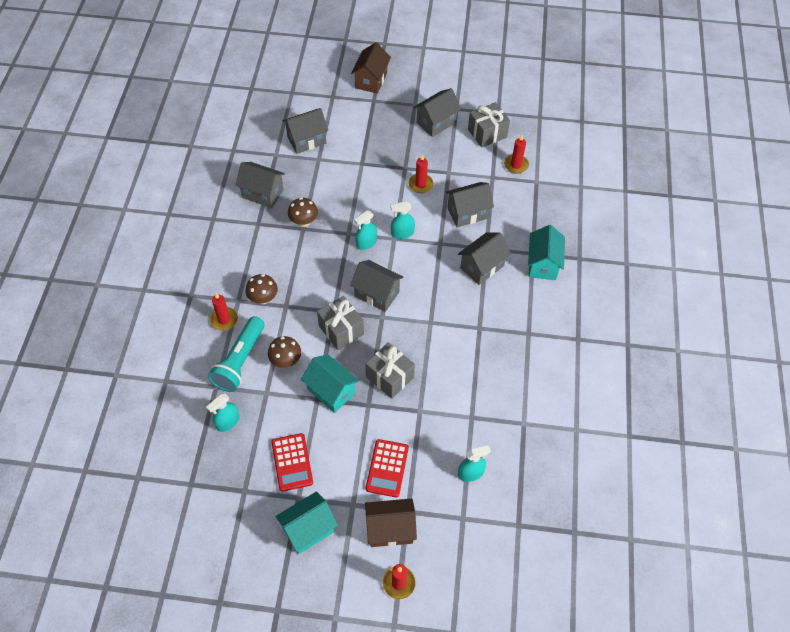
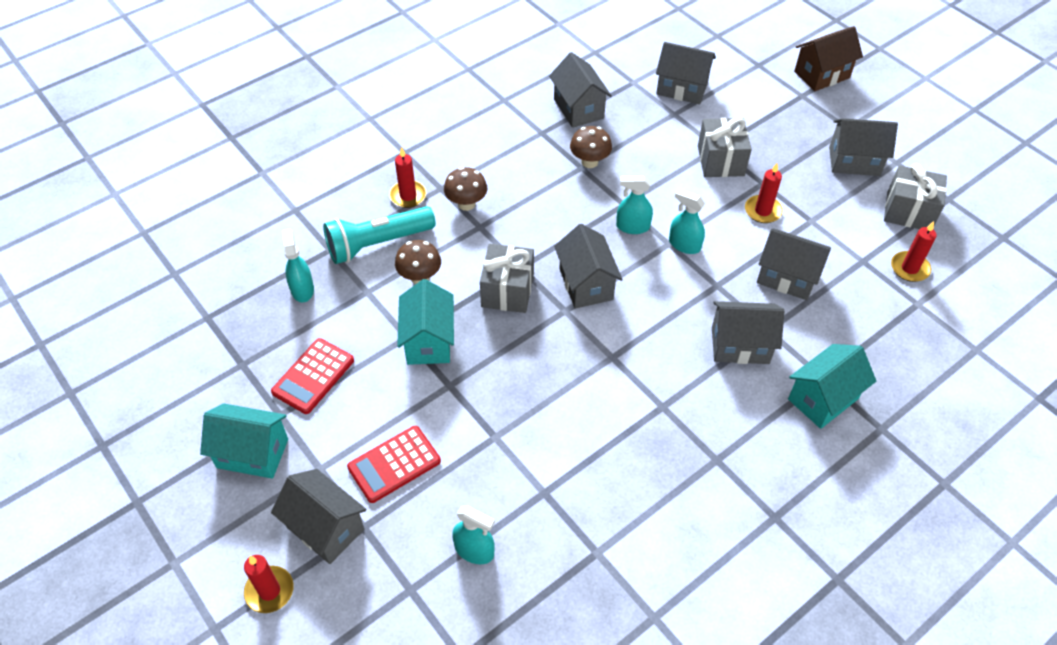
camera: 45 degrees right, 5 degrees down
turquoise spray bottle [206,394,240,432] -> turquoise spray bottle turned 75 degrees clockwise [282,229,314,302]
grey gift [365,342,415,399] -> grey gift moved to [698,117,752,177]
brown house [365,499,417,547] -> grey house [271,469,366,564]

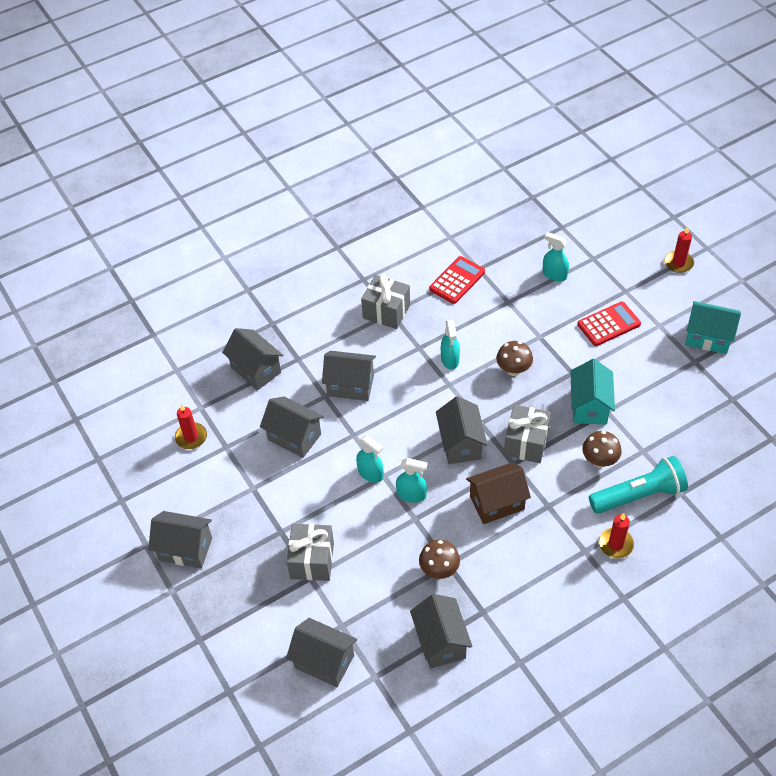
camera: 170 degrees left, 0 degrees up
red calculator [271,338,354,414] -> red calculator moved to [429,256,485,304]
grey house [271,469,366,564] -> grey house moved to [222,328,283,391]
turquoise spray bottle [282,229,314,302] -> turquoise spray bottle moved to [441,320,460,369]
brown mushroom [444,167,487,211] -> brown mushroom moved to [496,341,533,376]
red candle [745,163,783,223] -> none
turquoise house [788,344,876,429] -> none
brown house [794,26,863,91] -> brown house moved to [466,462,531,524]
grey gift [884,163,947,229] -> grey gift moved to [361,274,410,329]

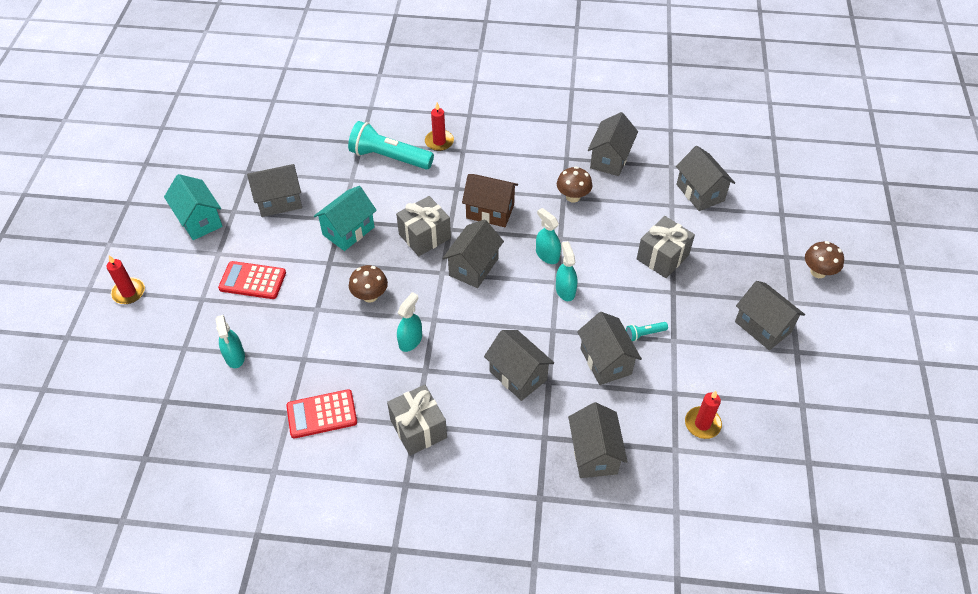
camera: 145 degrees left, 0 degrees up
brown mushroom [582,431,622,468] -> brown mushroom moved to [805,241,844,278]
none -> grey house [247,164,302,217]
none -> turquoise flashlight [626,322,668,341]

